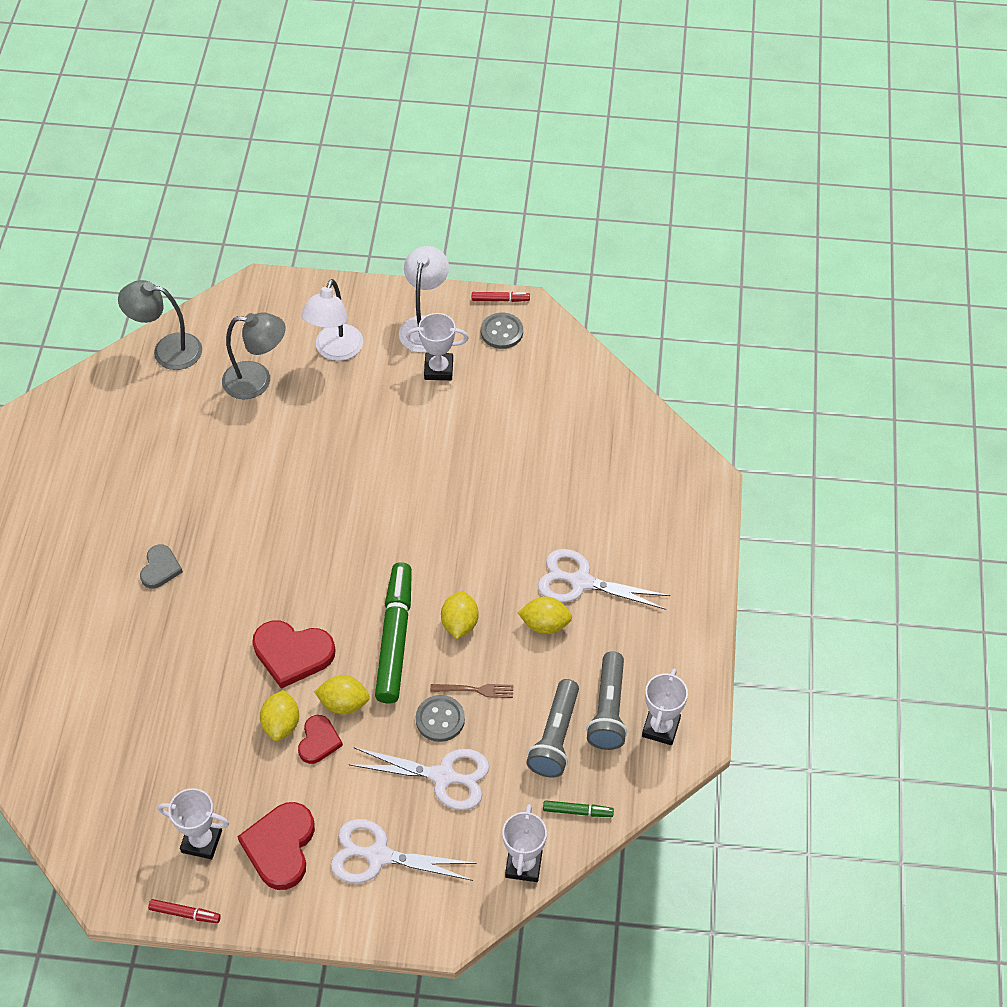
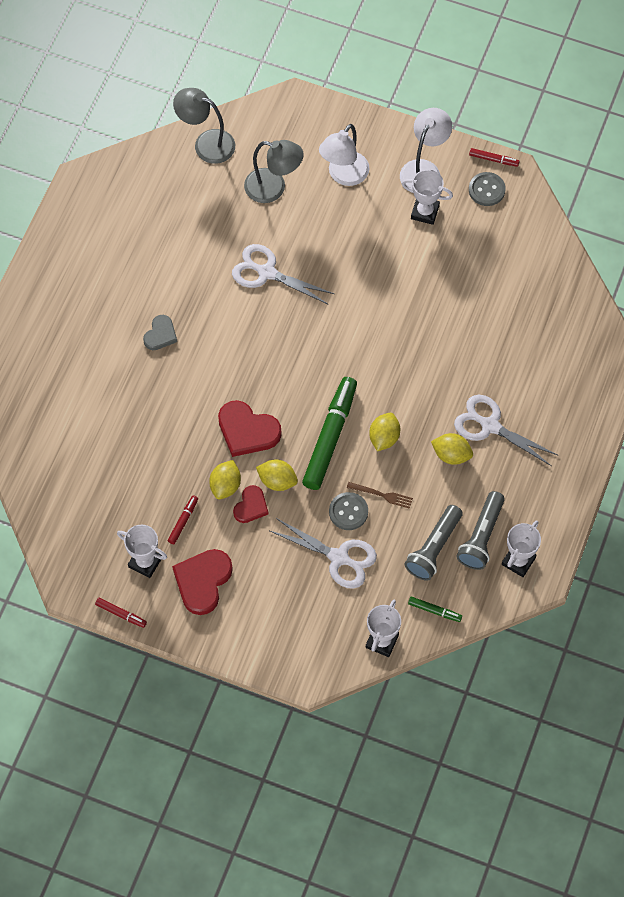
camera: 15 degrees right, 10 degrees up
white scissors [331,819,477,883] -> white scissors moved to [232,244,334,304]
none -> red marker [168,495,198,544]

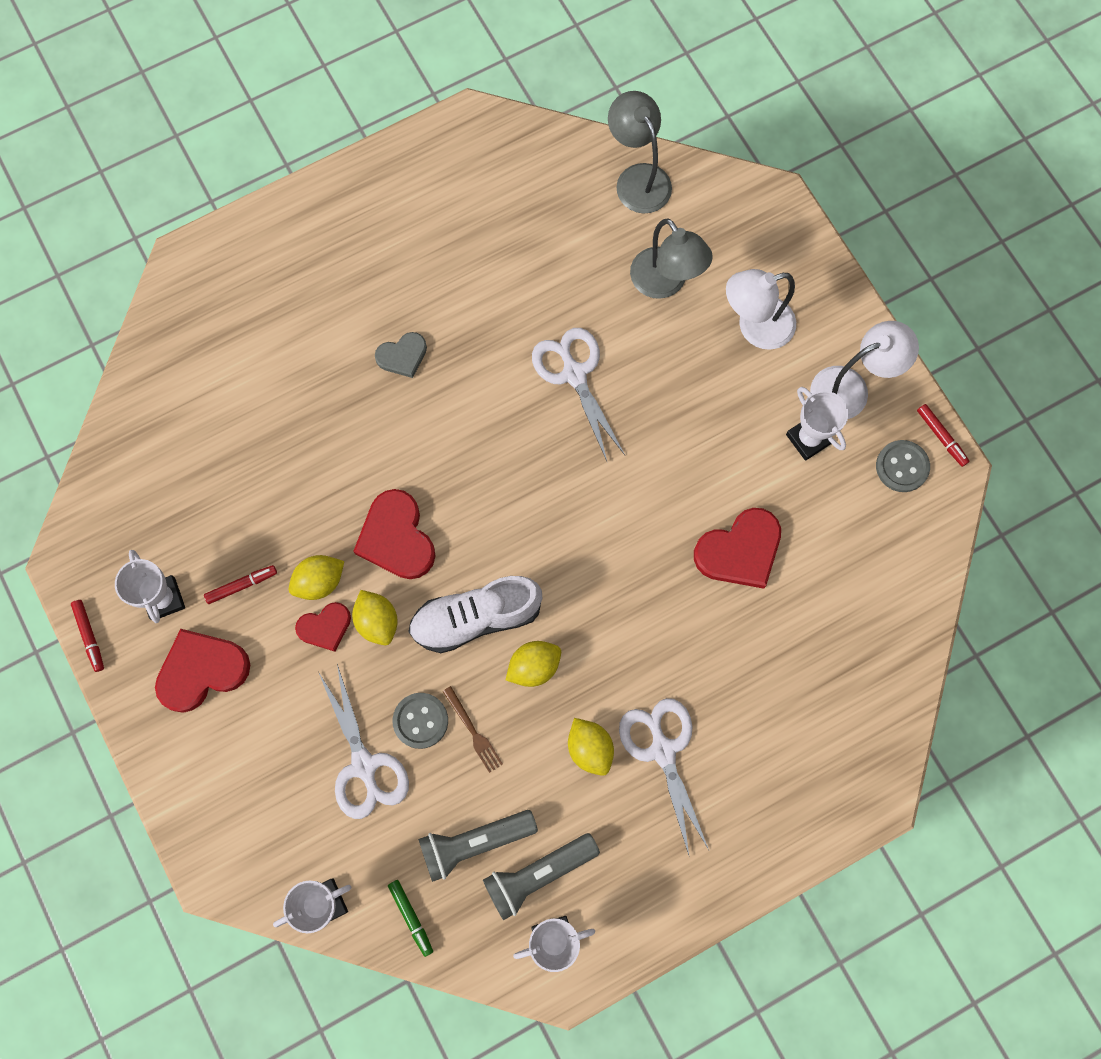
camera: 40 degrees right, 10 degrees up
green marker [302,377,357,490] -> white shoe [409,576,542,653]
none -> red heart [694,508,781,589]

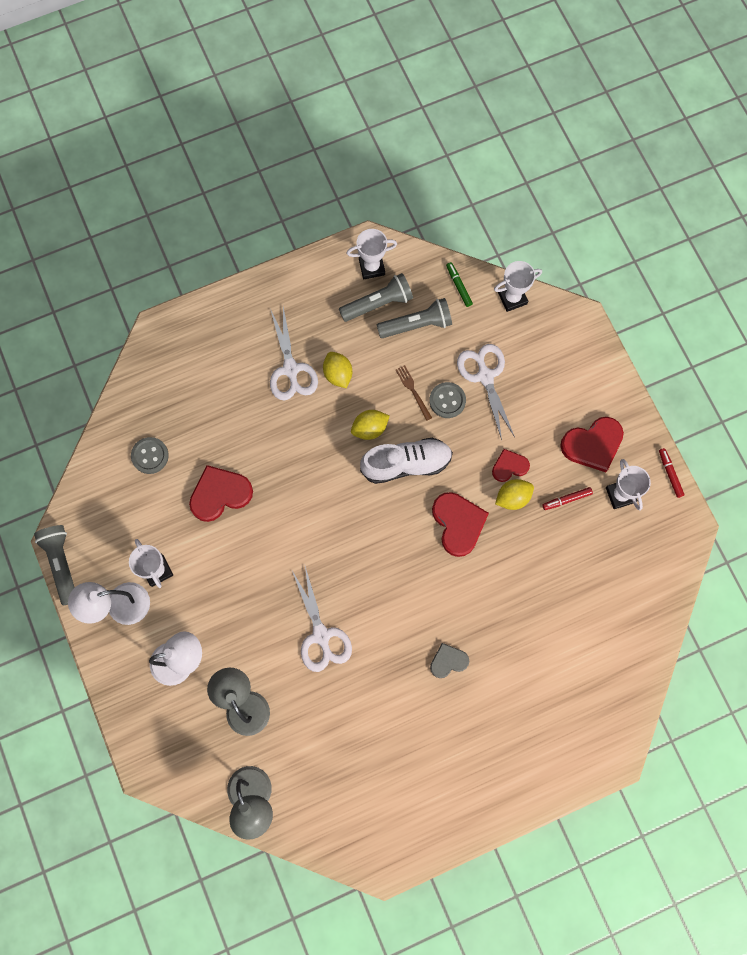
camera: 175 degrees left, 0 degrees up
yellow lemon [352,590,398,645] -> none
grey button [876,440,930,492] -> grey button moved to [131,437,169,474]
red marker [917,404,969,467] -> grey flashlight [34,525,75,606]

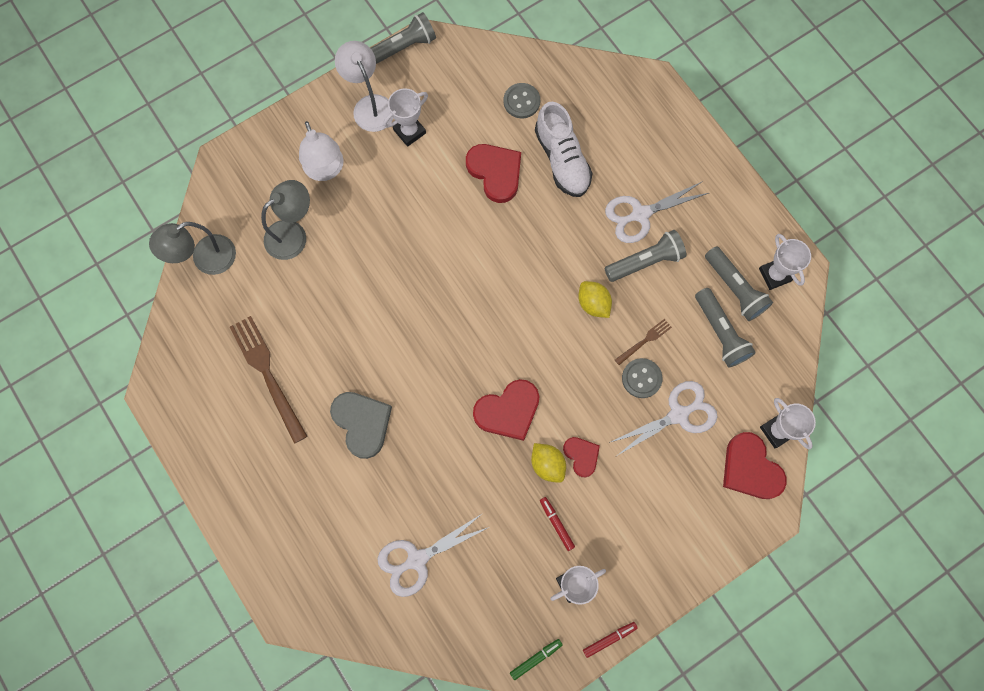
camera: 80 degrees right, 0 degrees up
white scissors [292,566,352,672] -> white scissors moved to [377,513,489,597]
yellow lemon [323,352,352,388] -> grey flashlight [605,230,686,282]
white shoe [360,438,453,484] -> white shoe moved to [535,102,593,197]
grey heart [430,643,469,678] -> grey heart [330,392,392,459], size x1.68
green marker [446,262,473,307] -> green marker moved to [510,639,563,680]
red heart [560,417,624,472] -> red heart moved to [723,432,787,499]
none -> brown fork [230,316,308,444]

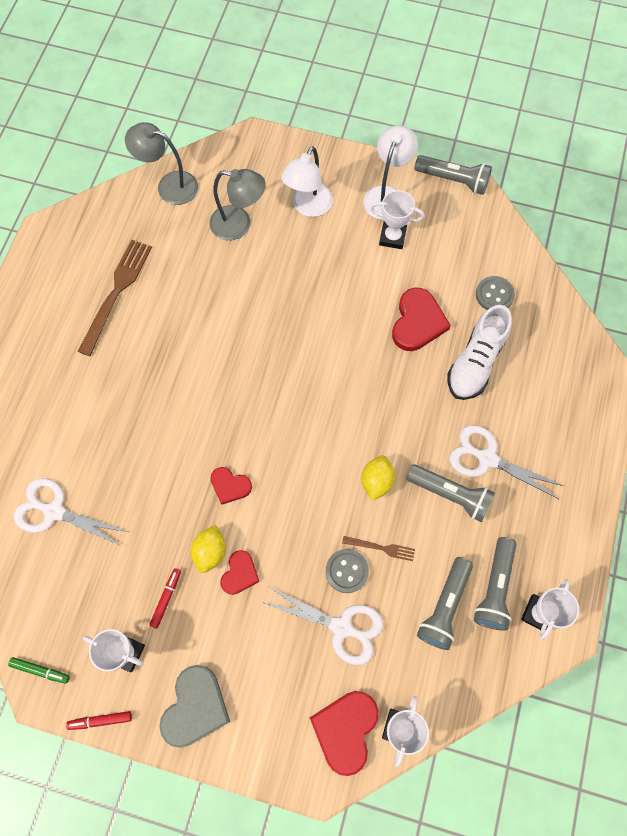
camera: 50 degrees right, 5 degrees down
grey heart [330,392,392,459] -> grey heart moved to [159,665,230,748]
red heart [473,379,539,441] -> red heart [210,467,252,505], size x0.60
red marker [583,622,638,658] -> red marker turned 150 degrees clockwise [66,711,132,730]

